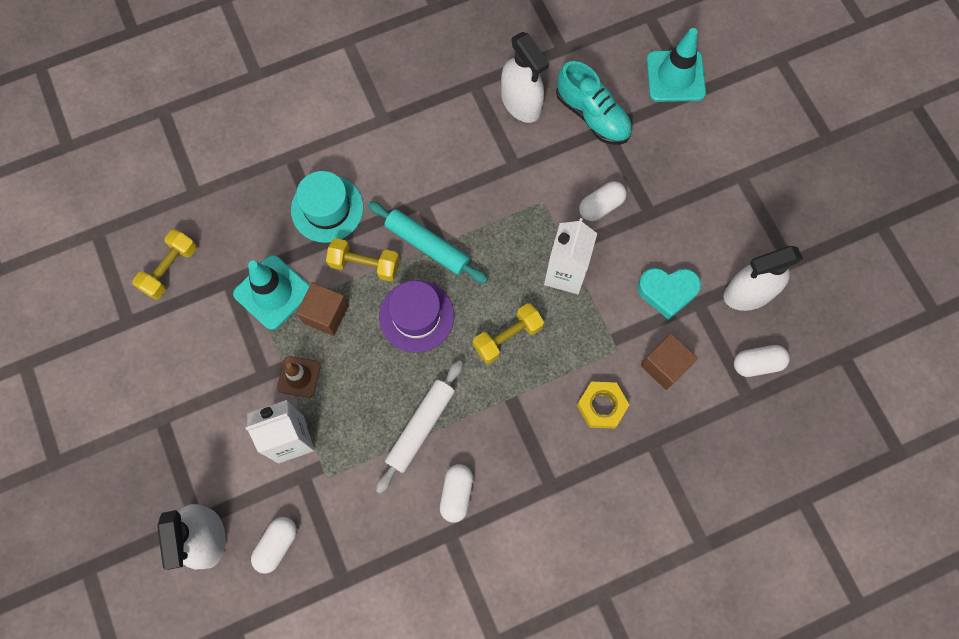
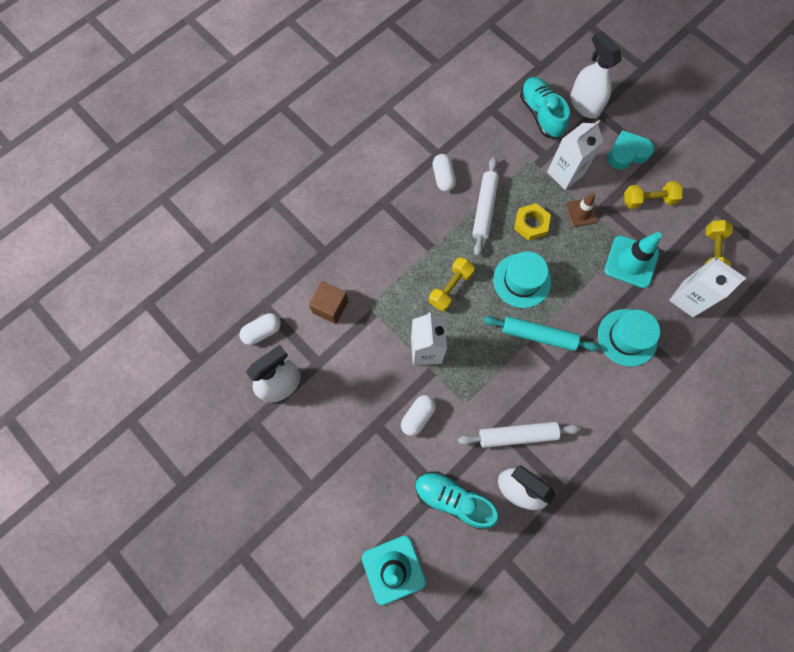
camera: 160 degrees right, 0 degrees up
white capsule [251,517,297,574] -> turquoise shoe [520,77,570,139]
brown cube [296,282,349,336] -> none
yellow dumbbell [326,238,399,281] -> yellow dumbbell moved to [624,181,683,209]
purple hat [379,280,454,353] -> turquoise hat [493,251,551,308]
yellow nut [577,382,629,429] -> yellow nut moved to [514,203,551,241]
turquoise heart [637,268,701,320] -> turquoise heart moved to [608,130,654,169]
none -> white rolling pin [458,422,581,448]
none -> white carton [669,257,746,317]

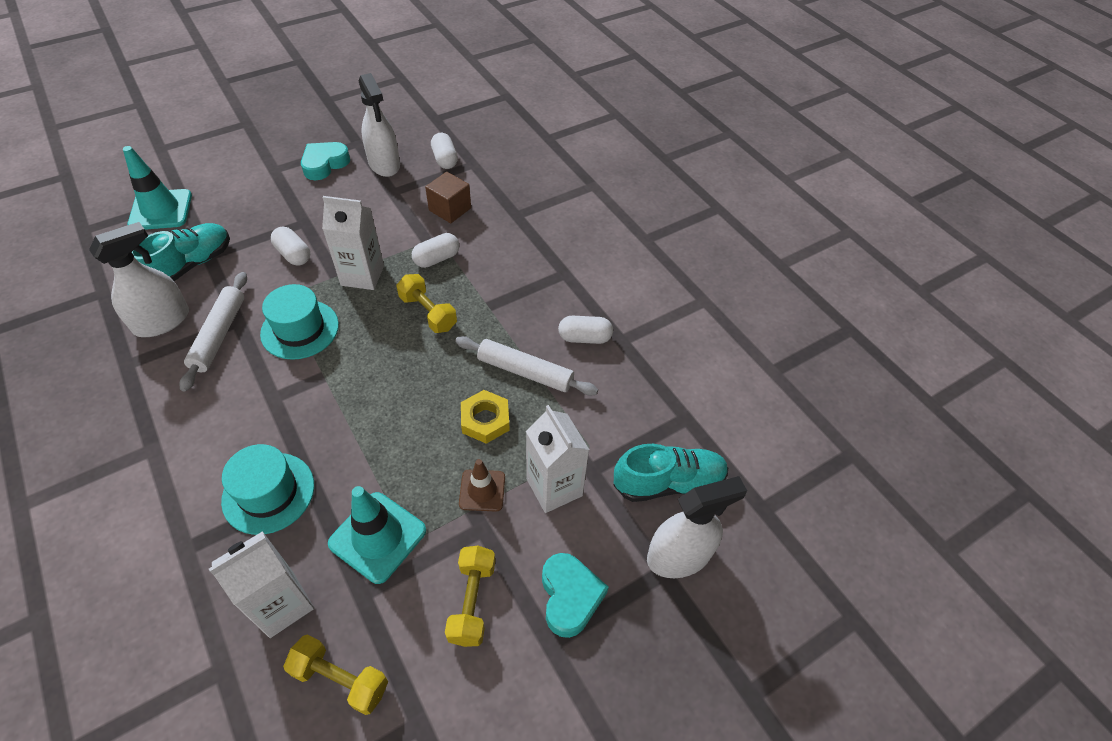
camera: 100 degrees right, 20 degrees down
turquoise rolling pin [483,316,600,351] -> none
turquoise hat [493,251,551,308] -> turquoise hat moved to [260,284,339,360]
none -> turquoise heart [301,142,350,180]
none -> white capsule [412,233,460,268]

